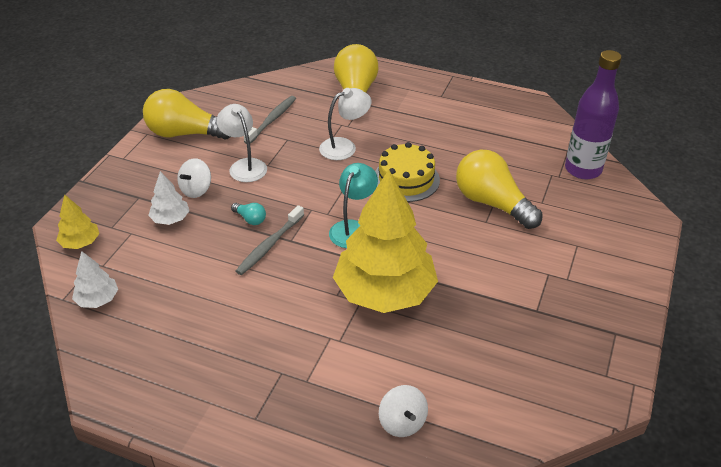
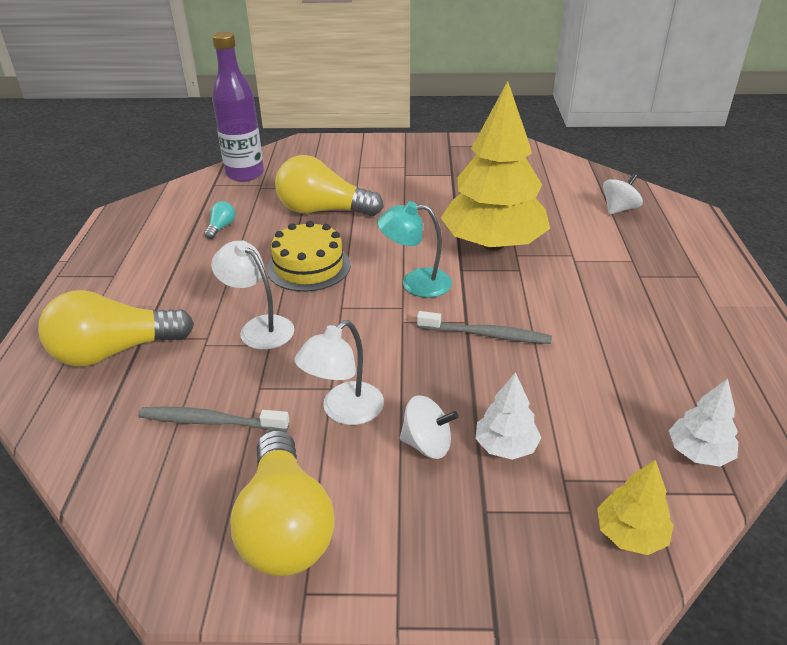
camera: 110 degrees left, 5 degrees down
turquoise light bulb [231,203,266,225] -> turquoise light bulb moved to [204,201,235,239]
yellow light bulb [456,150,543,229] -> yellow light bulb turned 75 degrees clockwise [275,155,384,216]

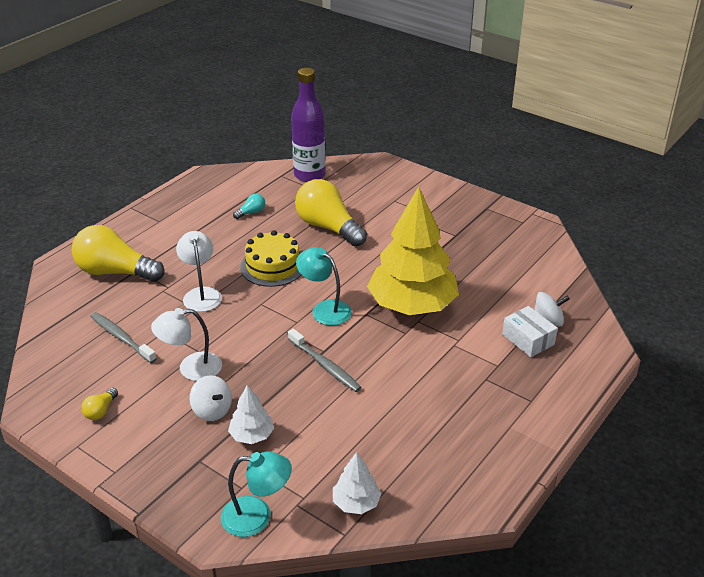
camera: 35 degrees right, 0 degrees up
yellow light bulb [230,430,335,576] -> yellow light bulb [81,388,118,420], size x0.42
yellow tree [597,460,674,555] -> turquoise lamp [221,451,292,537]
none -> white box [502,306,558,357]

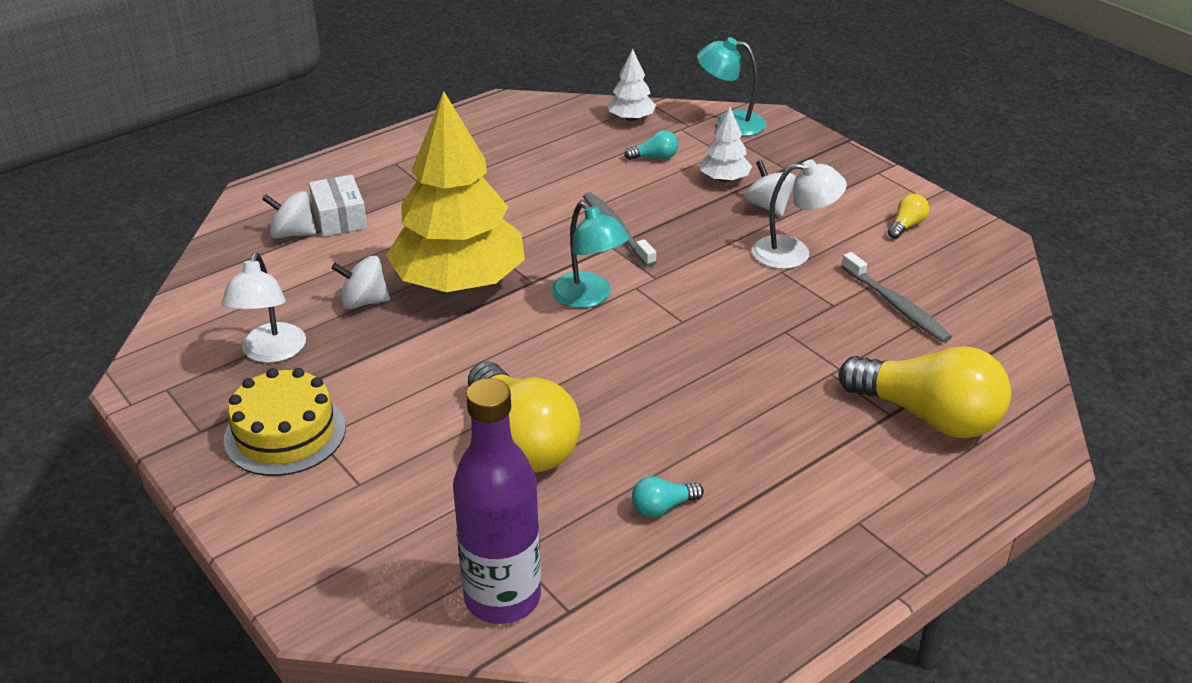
camera: 165 degrees left, 0 degrees up
white lamp [176,231,222,312] -> white lamp moved to [221,253,306,363]
yellow cake [240,230,301,287] -> yellow cake moved to [224,368,346,476]
none -> white spinning top [331,256,390,309]
none -> turquoise light bulb [624,130,678,160]

